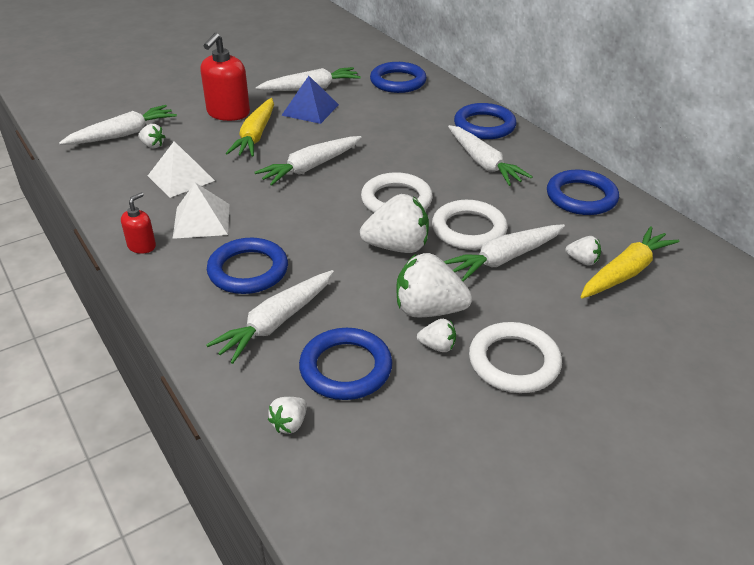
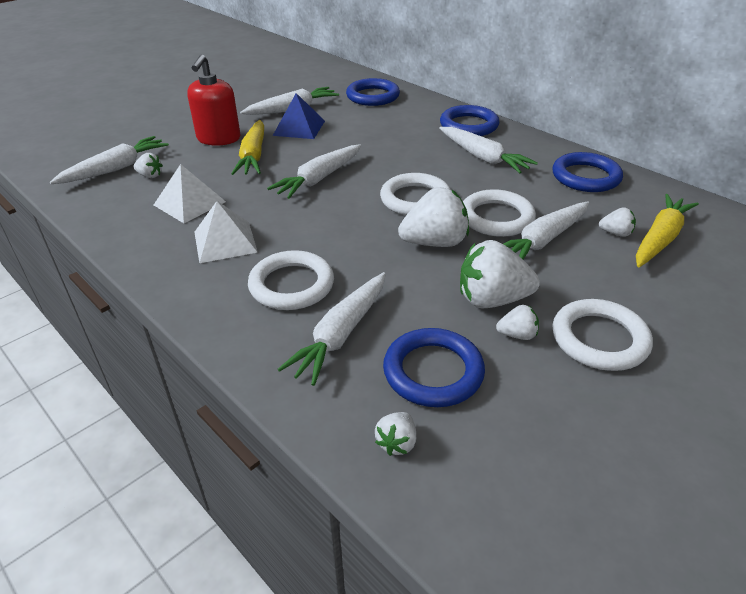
camera: 10 degrees left, 0 degrees up
red soap dispenser [121,192,156,254] -> none
blue ring [207,238,288,294] -> white ring [248,250,334,310]

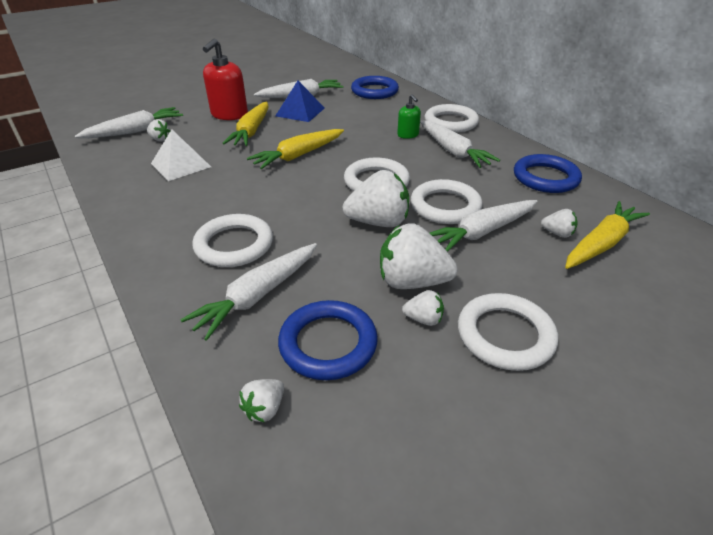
camera: 10 degrees right, 0 degrees up
white pyramid [194,201,258,263] -> none
white carrot [267,144,361,199] -> yellow carrot [247,129,344,169]
blue ring [440,105,499,136] -> white ring [425,104,479,133]
none -> green soap dispenser [397,94,421,139]

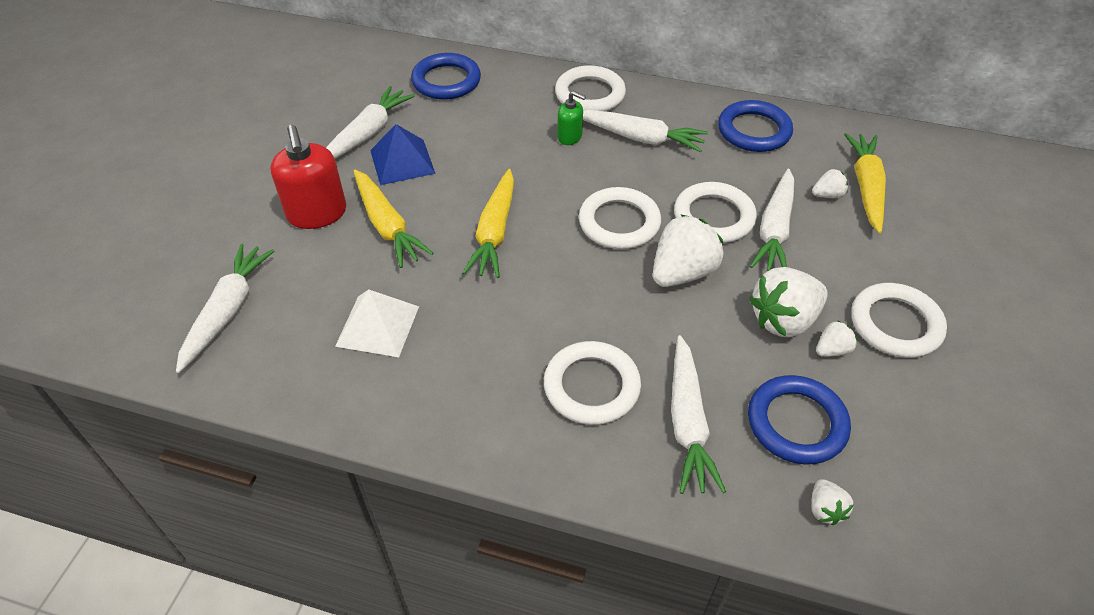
camera: 40 degrees left, 10 degrees up
white strawberry [147,119,170,142] -> none

